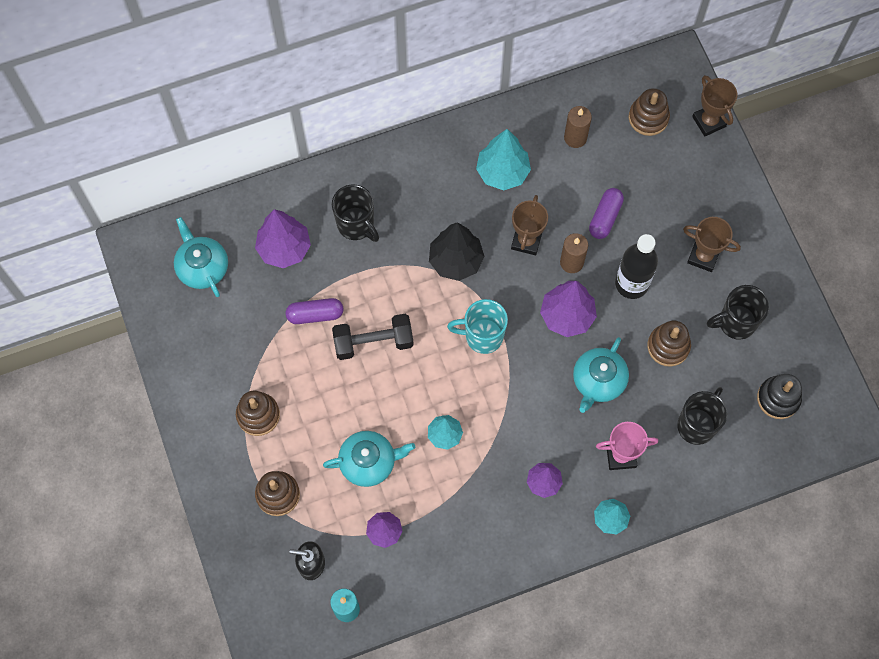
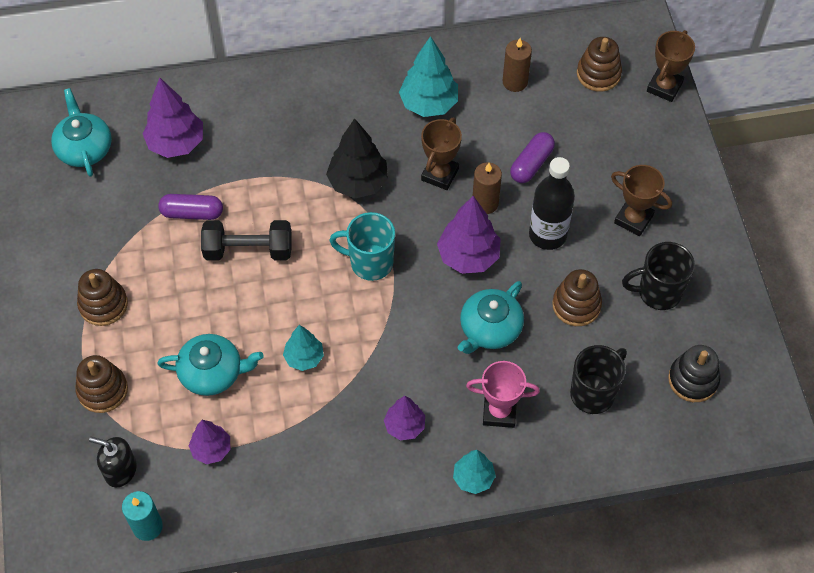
camera: 10 degrees right, 10 degrees down
black mug [332,185,379,242] -> none
brown trophy [692,75,737,137] -> brown trophy turned 45 degrees clockwise [647,30,695,102]

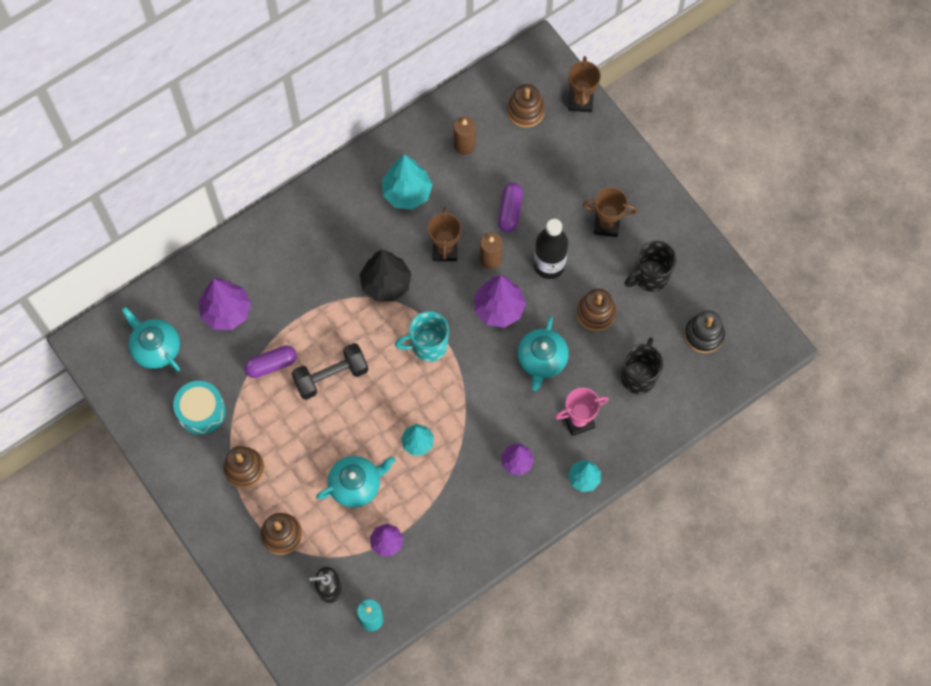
camera: 25 degrees left, 10 degrees up
none -> turquoise drum [173,381,226,435]

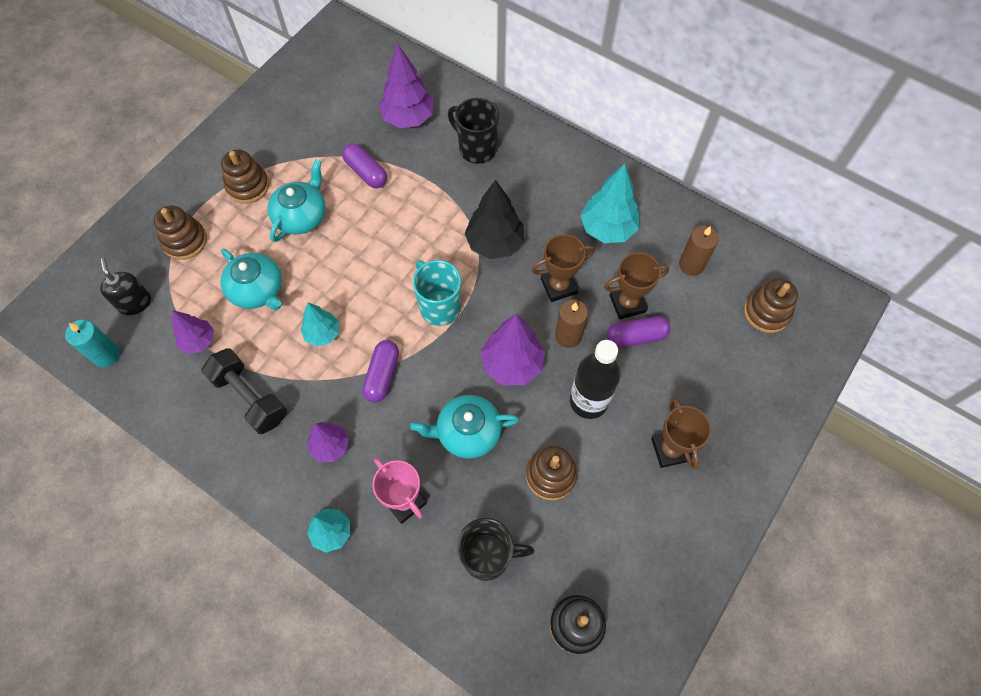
camera: 70 degrees right, 5 degrees down
turquoise teapot [122,307,180,372] -> turquoise teapot moved to [268,160,326,242]
turquoise drum [173,381,226,435] -> none
black dumbbell [292,343,368,400] -> black dumbbell moved to [201,348,287,434]
brown trophy [568,56,601,112] -> brown trophy moved to [604,252,669,320]
black mug [625,241,676,292] -> black mug moved to [448,98,499,164]
none -> purple capsule [362,340,399,403]

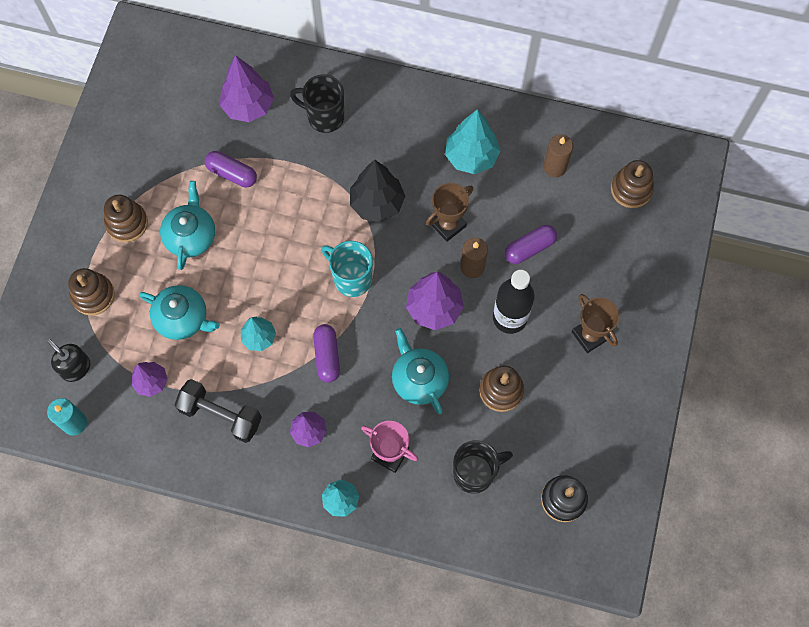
camera: 20 degrees left, 5 degrees up
turquoise teapot [410,395,519,459] -> turquoise teapot turned 90 degrees clockwise [392,328,449,414]
brown trophy [604,252,669,320] -> none

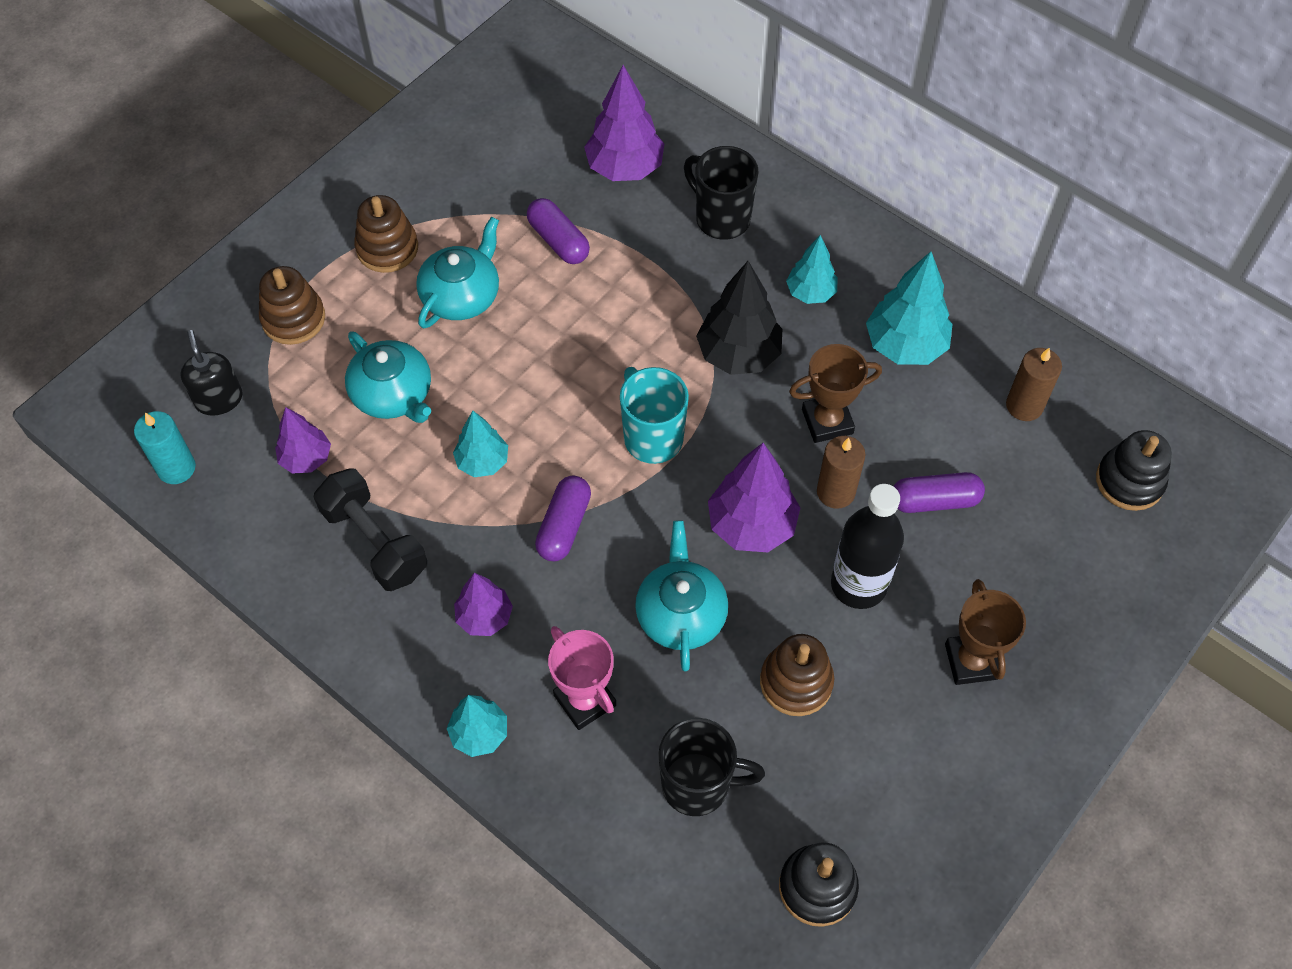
camera: 25 degrees right, 10 degrees down
brown stacking toy [611,160,654,208] -> black stacking toy [1096,430,1172,511]
none -> turquoise tree [786,235,838,304]

